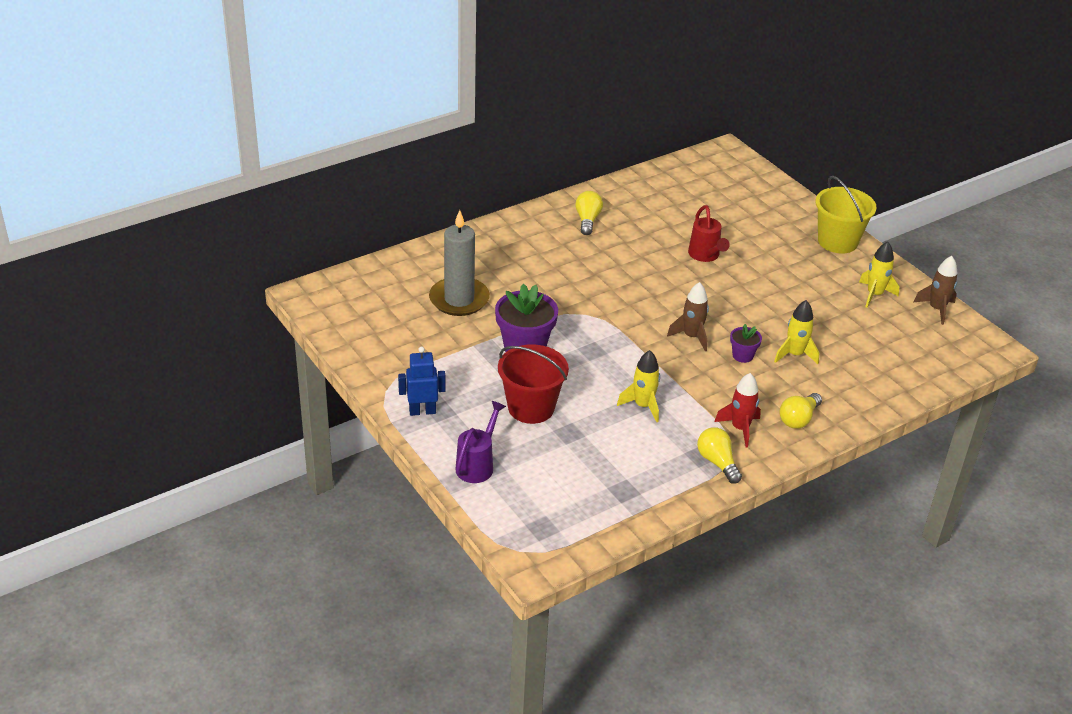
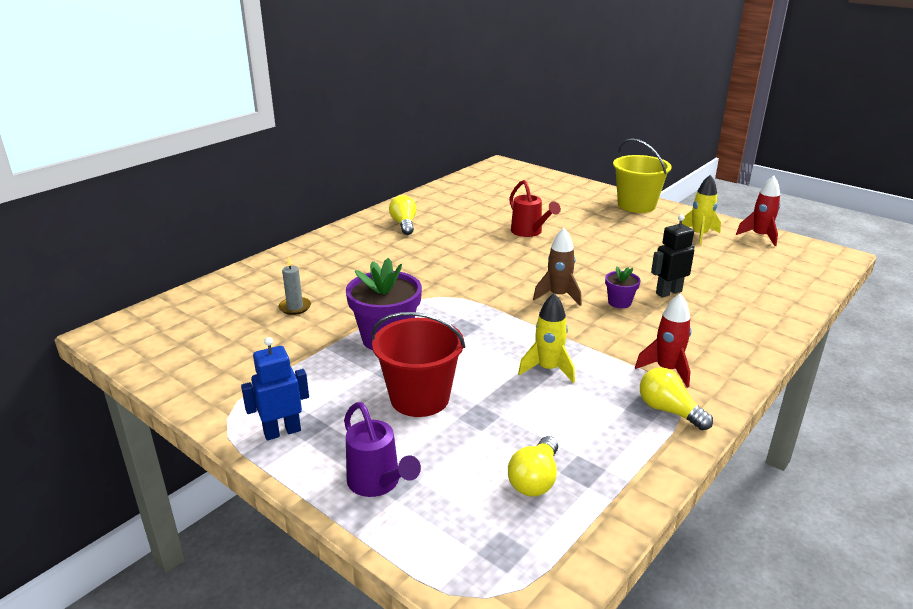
camera: 15 degrees left, 10 degrees down
grey candle [429,210,490,316] -> grey candle [278,256,311,315], size x0.47
purple watering can [456,401,506,483] -> purple watering can turned 135 degrees clockwise [344,402,421,497]
yellow rocket [774,300,819,364] -> black robot [651,215,695,298]
yellow light bulb [780,393,822,429] -> yellow light bulb moved to [508,436,558,497]
brown rocket [914,256,957,325] -> red rocket [736,176,781,246]

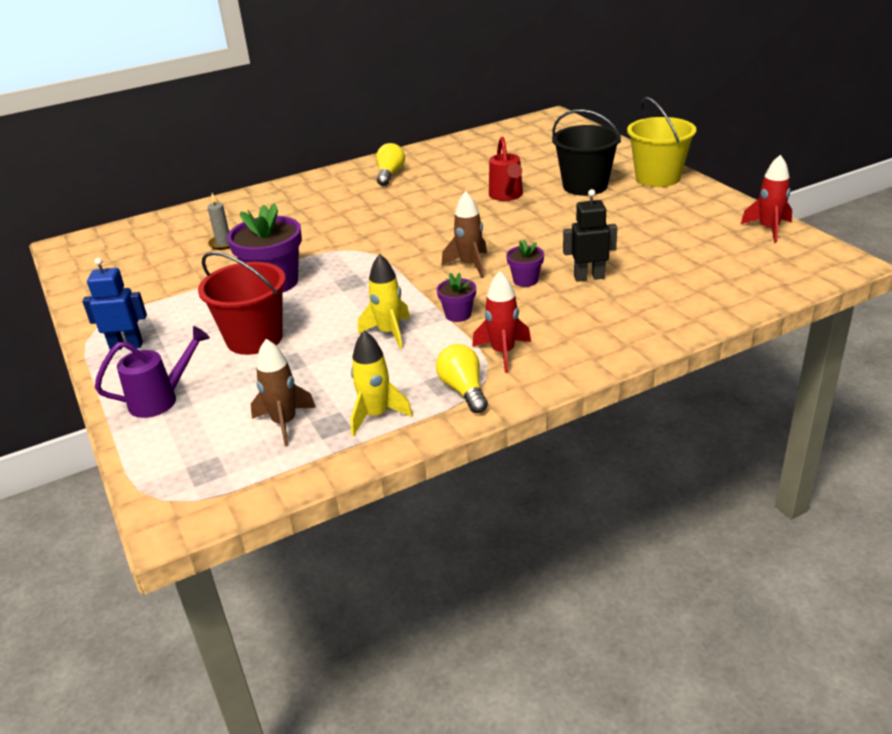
camera: 25 degrees right, 5 degrees up
purple watering can [344,402,421,497] -> purple watering can turned 105 degrees counterclockwise [95,326,210,418]
yellow light bulb [508,436,558,497] -> brown rocket [251,339,316,447]
yellow rocket [682,174,721,245] -> yellow rocket moved to [350,331,413,436]
none -> purple flower pot [436,273,476,322]
none -> black bucket [552,109,621,196]

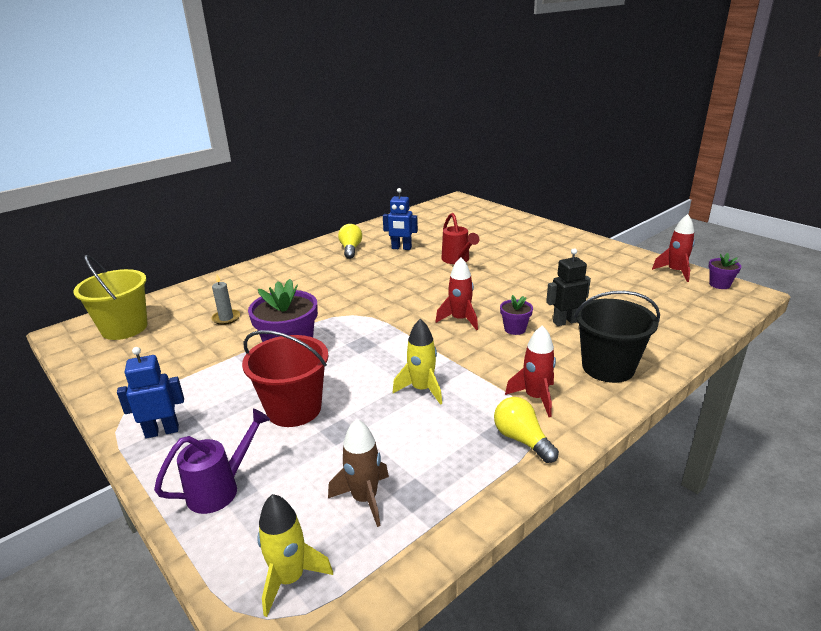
camera: 15 degrees left, 5 degrees down
yellow rocket [350,331,413,436] -> yellow rocket moved to [257,494,333,617]
purple flower pot [436,273,476,322] -> purple flower pot moved to [708,253,742,289]
brown rocket [441,191,487,278] -> red rocket [435,257,478,330]
black bucket [552,109,621,196] -> black bucket moved to [574,291,660,383]
yellow bucket [627,97,696,187] -> yellow bucket moved to [73,255,148,340]
none -> blue robot [383,188,418,250]

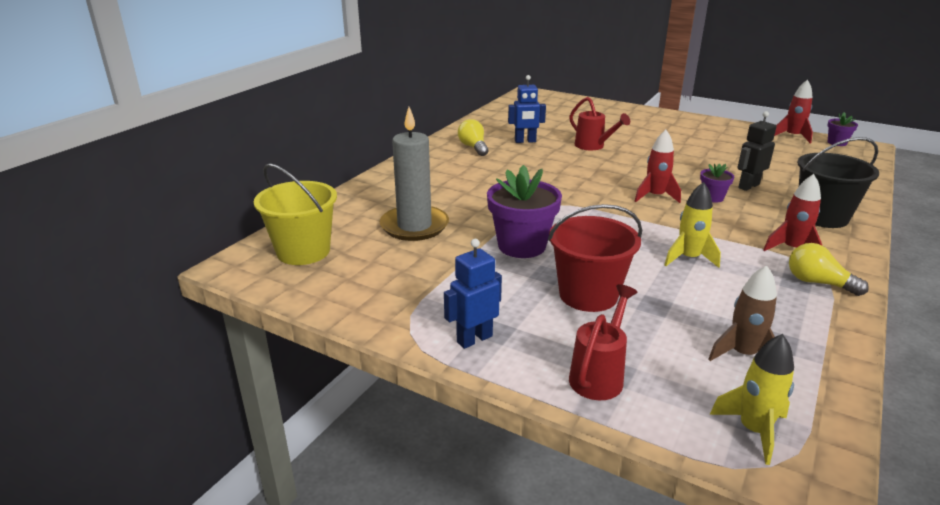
camera: 20 degrees left, 0 degrees up
purple watering can [154,409,270,514] -> red watering can [569,284,637,400]
grey candle [211,274,240,325] -> grey candle [380,107,449,241], size x2.15

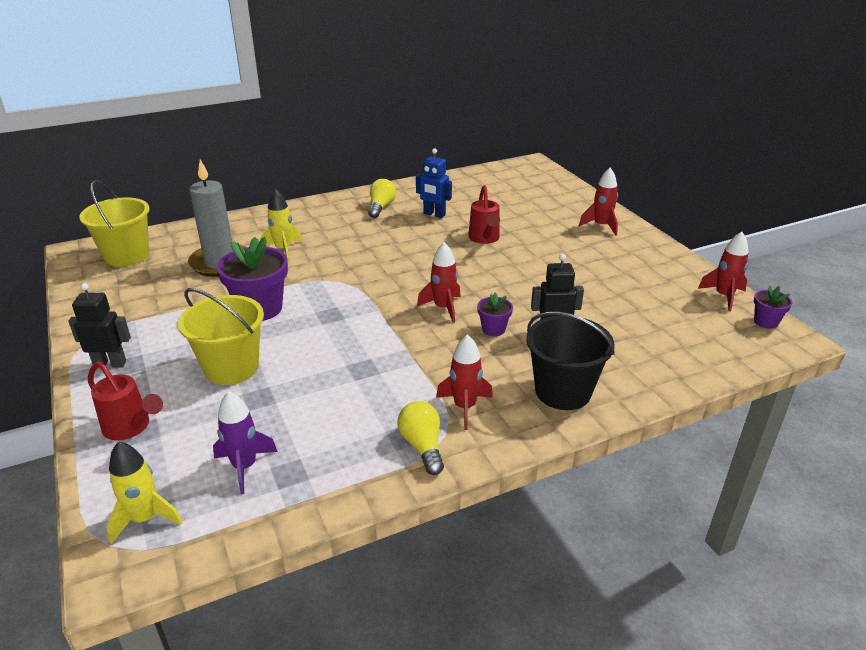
camera: 35 degrees right, 5 degrees up
blue robot [444,239,502,349] -> black robot [68,283,131,368]
red bucket [548,204,642,312] -> yellow bucket [178,288,264,385]
red watering can [569,284,637,400] -> red watering can turned 60 degrees clockwise [88,361,163,440]
yellow rocket [665,182,721,268] -> yellow rocket moved to [260,189,302,261]
brown rocket [708,265,777,361] -> purple rocket [213,391,278,494]
none -> red rocket [579,167,618,236]

